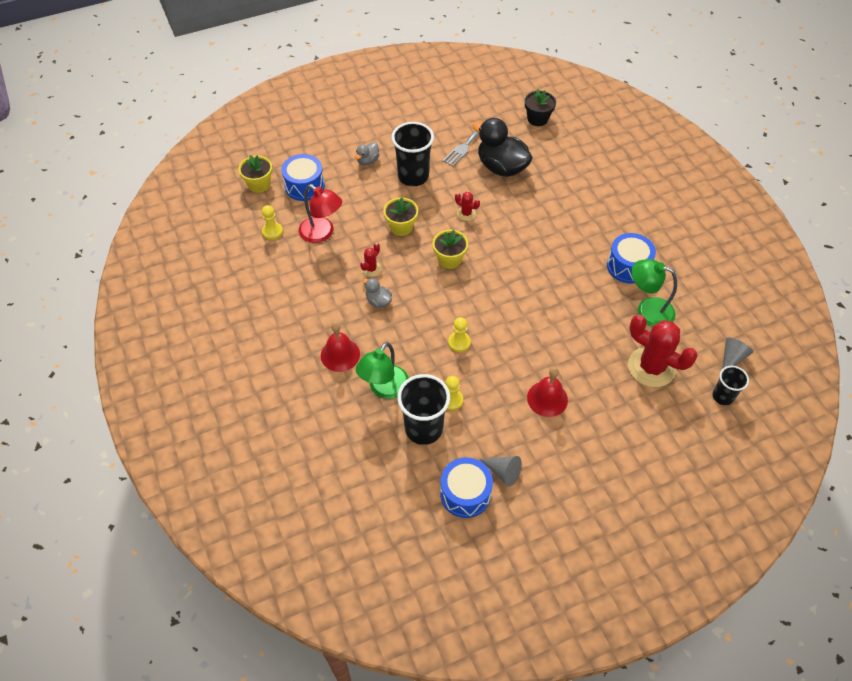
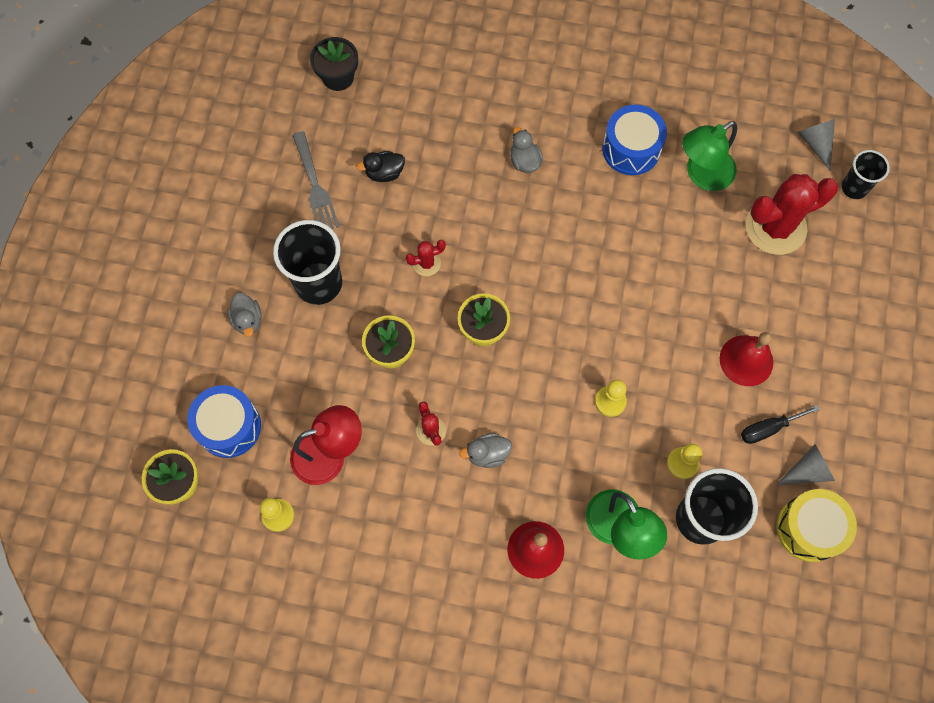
camera: 55 degrees left, 15 degrees up
blue drum [440,457,493,518] -> yellow drum [776,489,857,562]
black duck [473,118,533,177] -> black duck [357,151,405,182], size x0.47
none -> grey duck [510,127,543,173]
none -> black screwdriver [741,405,820,444]

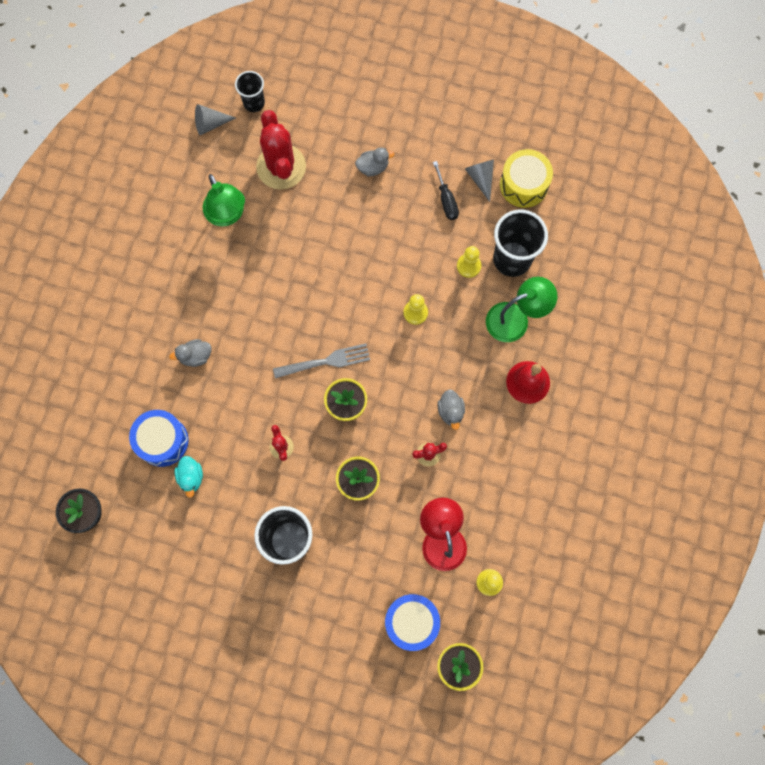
camera: 85 degrees left, 5 degrees up
grey duck [227,293,262,337] -> grey duck moved to [355,148,395,176]
grey fork [293,131,339,229] -> grey fork moved to [273,343,370,379]
black duck [357,151,405,182] -> turquoise duck [175,456,203,498]
blue drum [602,105,667,175] -> blue drum moved to [129,410,188,467]
red bell [720,332,773,386] -> none

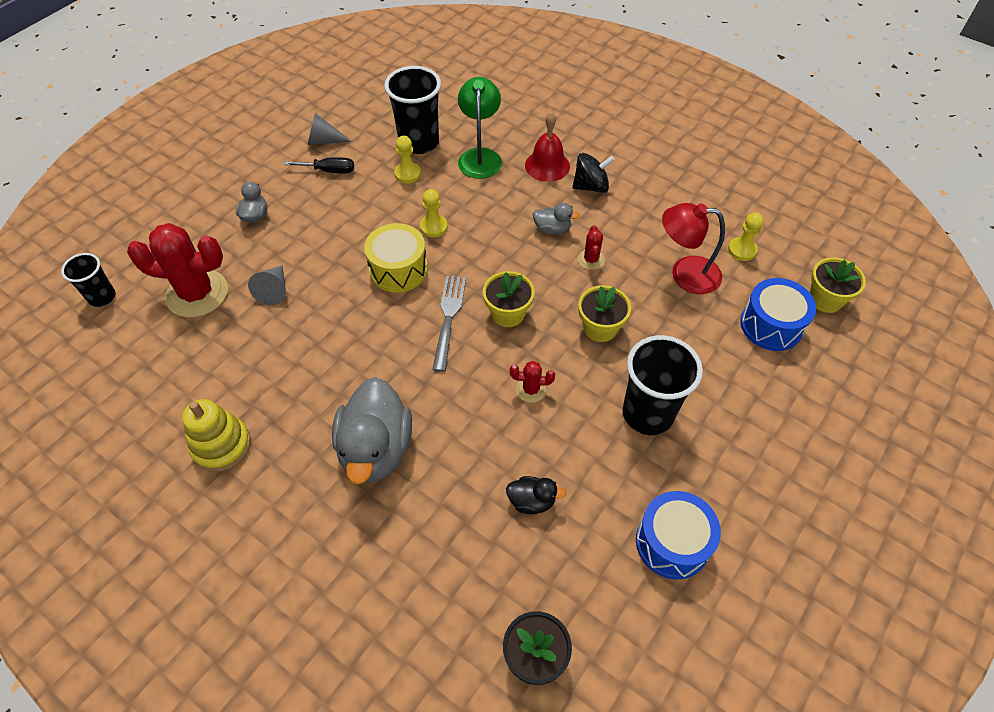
camera: 70 degrees left, 20 degrees down
blue drum [129,410,188,467] -> blue drum moved to [636,491,721,580]
grey duck [169,339,212,367] -> grey duck [332,377,412,485], size x2.13
turquoise duck [175,456,203,498] -> black duck [506,476,566,514]
grey cone [195,104,236,135] -> grey cone moved to [248,265,286,305]
green lamp [203,174,245,226] -> none
yellow drum [500,149,553,208] -> yellow drum moved to [364,223,428,292]
none -> yellow stacking toy [182,399,251,472]
none -> black spinning top [572,153,615,193]

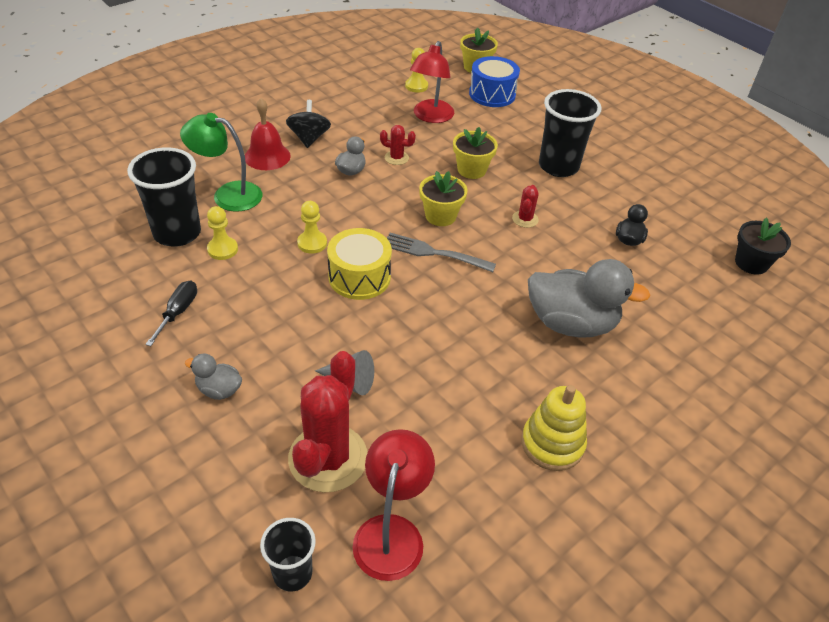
camera: 80 degrees left, 10 degrees down
grey cone [308,113,352,145] -> none
blue drum [636,491,721,580] -> none
none -> red lamp [352,429,435,581]

